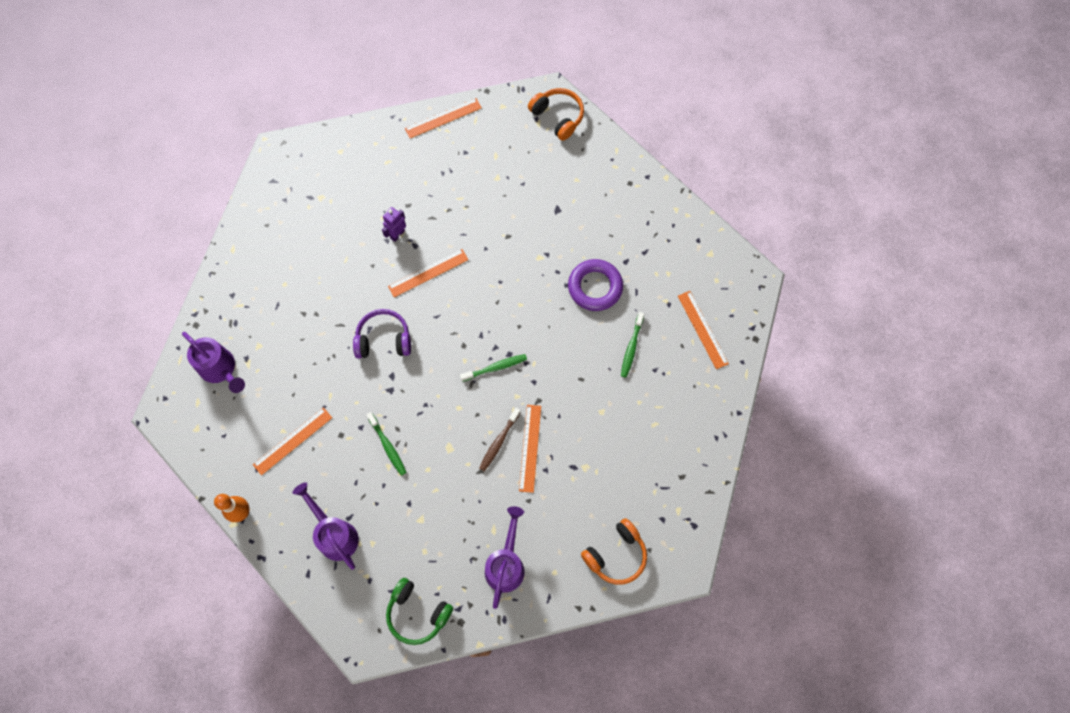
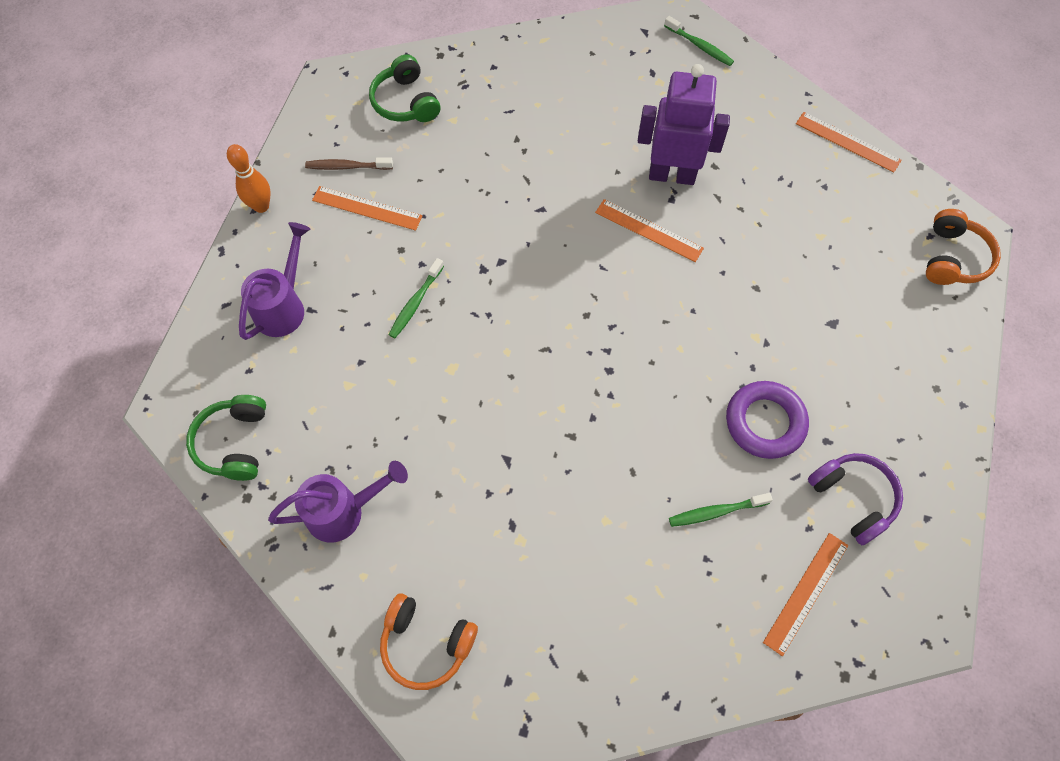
camera: 60 degrees right, 5 degrees down
purple watering can [182,332,245,393] -> green headphones [369,55,440,122]
purple headphones [353,309,411,358] -> purple headphones moved to [808,453,903,545]
purple robot [382,207,406,242] -> purple robot [638,64,730,185], size x2.14
green toothbrush [460,354,527,382] -> green toothbrush moved to [664,16,734,66]
brown toothbrush [479,408,521,471] -> brown toothbrush moved to [305,157,393,170]
orange ruler [519,405,541,493] -> none

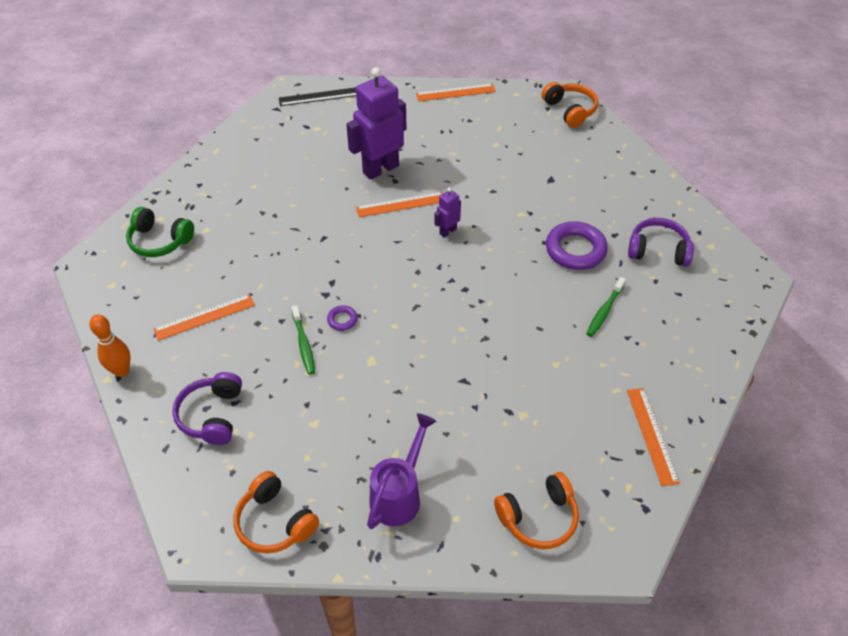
camera: 45 degrees left, 15 degrees down
green headphones [186,395,266,481] -> orange headphones [233,471,319,553]
purple watering can [239,222,310,340] -> purple headphones [172,372,242,445]
brown toothbrush [305,157,393,170] -> none
green toothbrush [664,16,734,66] -> black ruler [279,87,356,106]
orange ruler [763,533,848,656] -> orange ruler moved to [627,388,680,486]
none -> purple ring [327,305,358,331]
none -> purple robot [434,187,461,237]

